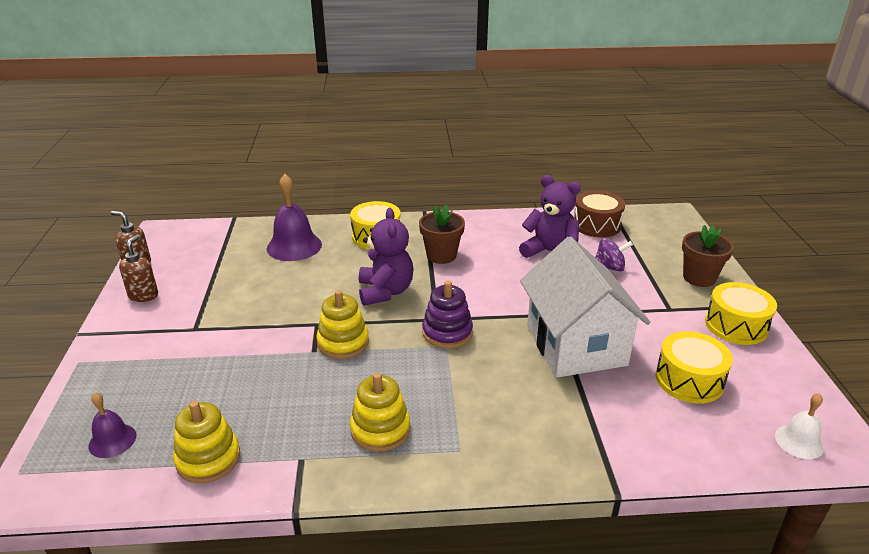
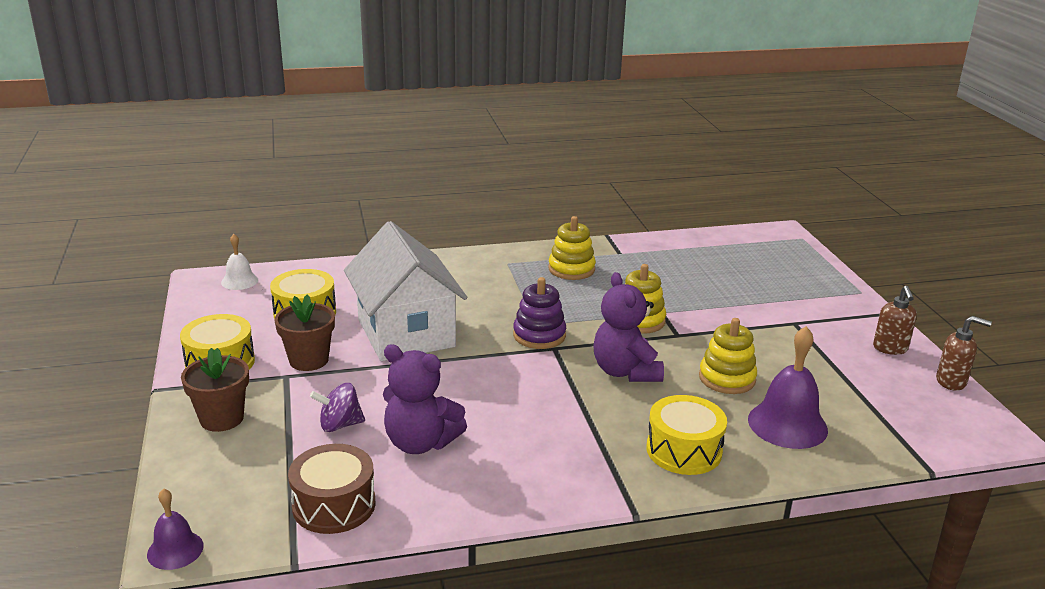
camera: 170 degrees right, 5 degrees down
purple bell [89,392,136,458] -> purple bell moved to [147,488,204,570]
yellow stacking toy [173,401,240,483] -> yellow stacking toy moved to [699,318,757,394]
brown flower pot [419,205,465,264] -> brown flower pot moved to [274,294,335,371]

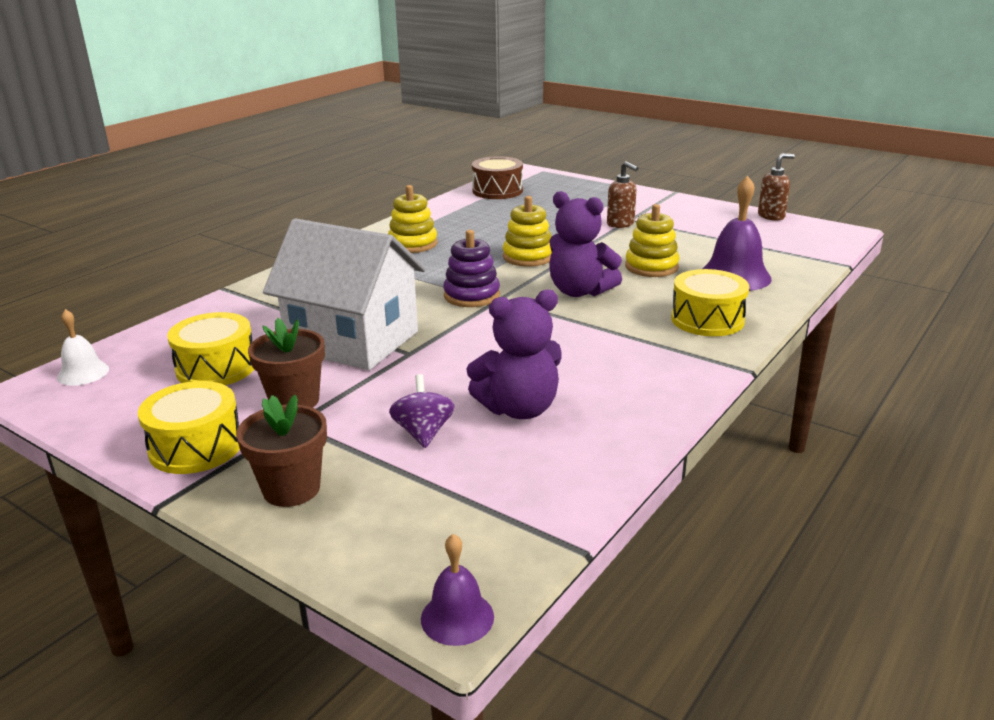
camera: 40 degrees left, 0 degrees up
brown drum [288,444,376,534] -> brown drum moved to [472,156,523,199]
purple spinning top [310,383,365,432] -> purple spinning top turned 135 degrees clockwise [389,374,455,448]
brown soap dispenser [873,286,917,355] -> brown soap dispenser moved to [607,161,639,228]

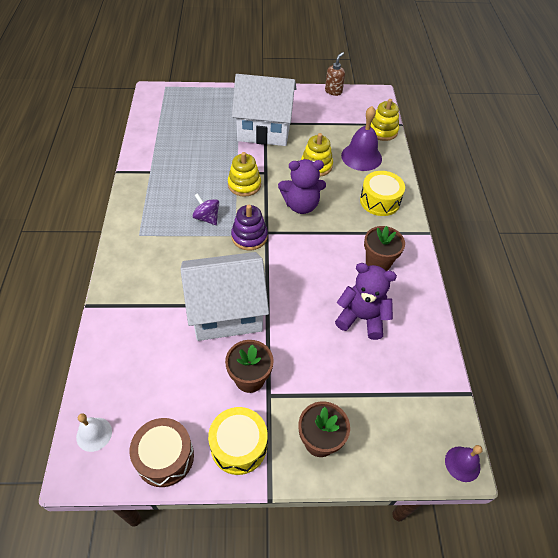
camera: 40 degrees left, 25 degrees up
yellow drum [167,312,254,385] -> none
yellow stacking toy [388,185,438,253] -> yellow stacking toy moved to [370,99,399,141]
purple spinning top [389,374,455,448] -> purple spinning top moved to [192,193,219,225]
purple teddy bear [466,290,561,419] -> purple teddy bear turned 105 degrees counterclockwise [335,263,397,340]
brown drum [472,156,523,199] -> brown drum moved to [130,418,194,487]
brown soap dispenser [607,161,639,228] -> white house [232,74,296,146]
none -> brown flower pot [364,226,405,271]

